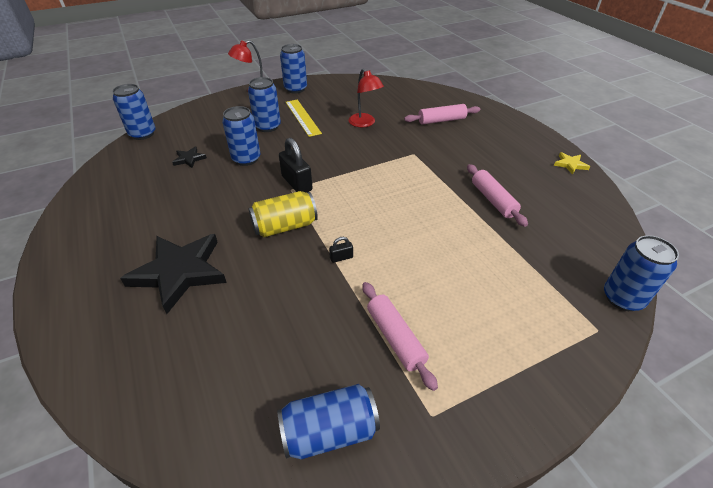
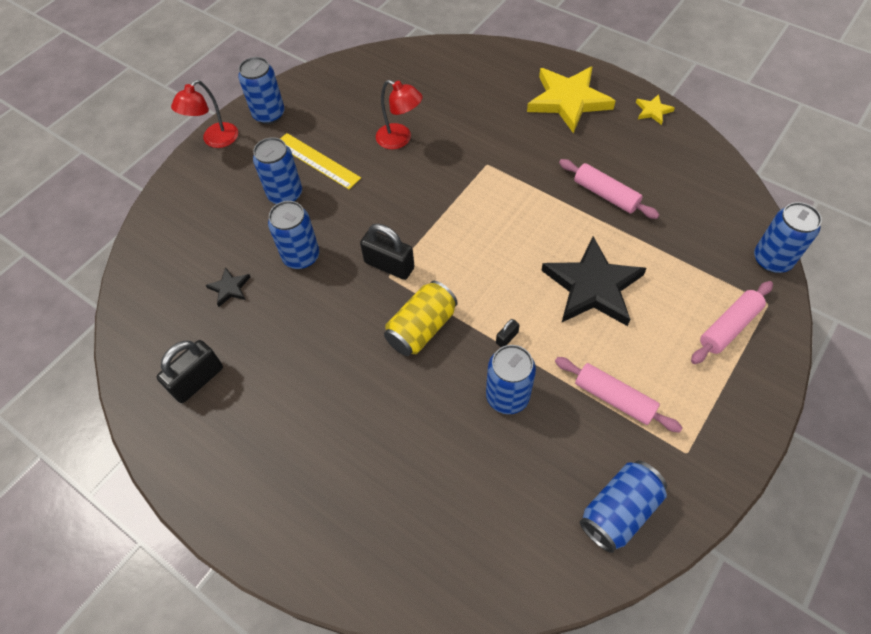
camera: 25 degrees left, 15 degrees up
blue can [112,84,156,140] -> blue can moved to [486,345,536,414]
black star [120,234,227,314] -> black star moved to [541,236,647,326]
pink rolling pin [404,104,480,125] -> pink rolling pin moved to [691,281,773,364]
none -> black padlock [157,340,223,403]
none -> yellow star [527,66,616,133]

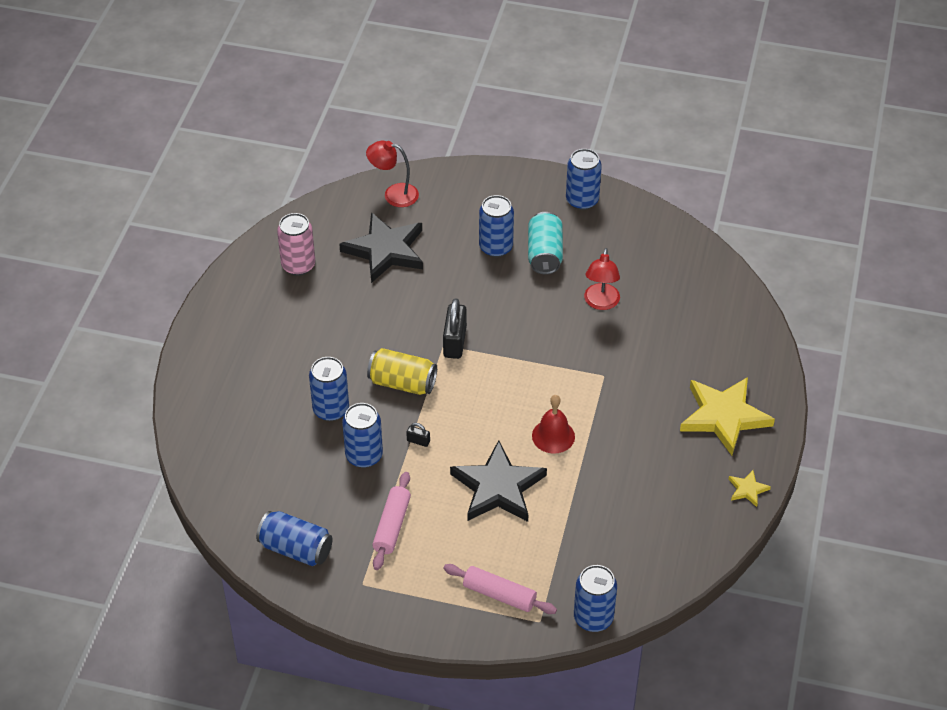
camera: 65 degrees right, 10 degrees down
black padlock [157,340,223,403] -> pink can [277,213,315,276]
red lamp [171,80,238,148] -> red lamp moved to [366,141,419,207]
black star [206,267,251,307] -> black star [339,212,423,283], size x2.28
blue can [268,201,319,269] -> blue can moved to [309,357,349,421]
yellow ruler [280,133,361,189] -> turquoise can [528,212,563,275]
pink rolling pin [559,159,659,219] -> none
none -> red bell [532,395,575,453]

